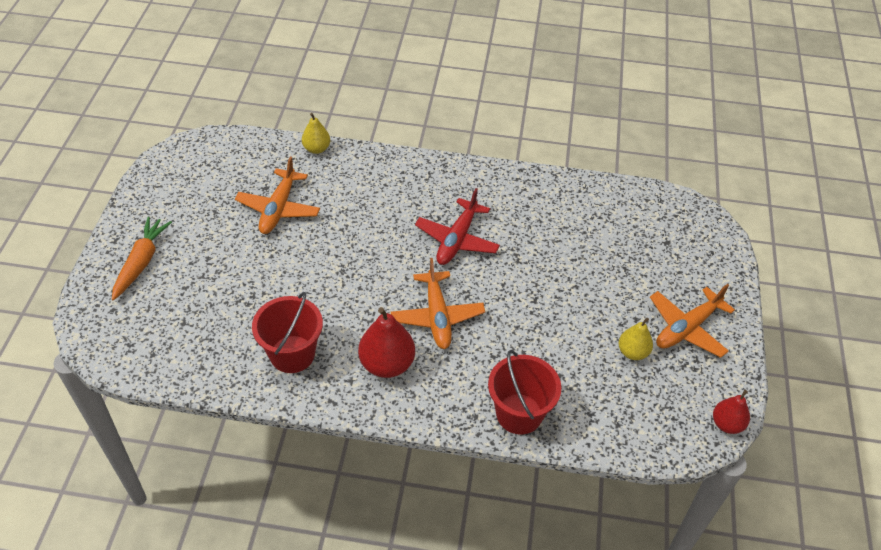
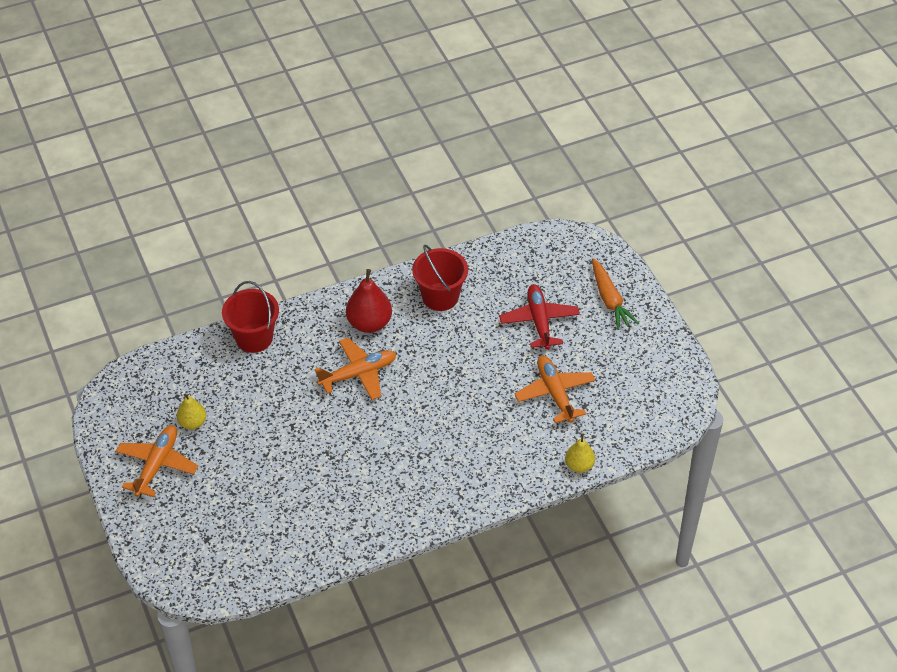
camera: 150 degrees right, 0 degrees up
orange plane [391,258,485,349] -> orange plane turned 105 degrees clockwise [314,338,396,400]
red plane [415,188,500,265] -> red plane moved to [499,284,580,350]
red pear [713,390,750,434] -> none

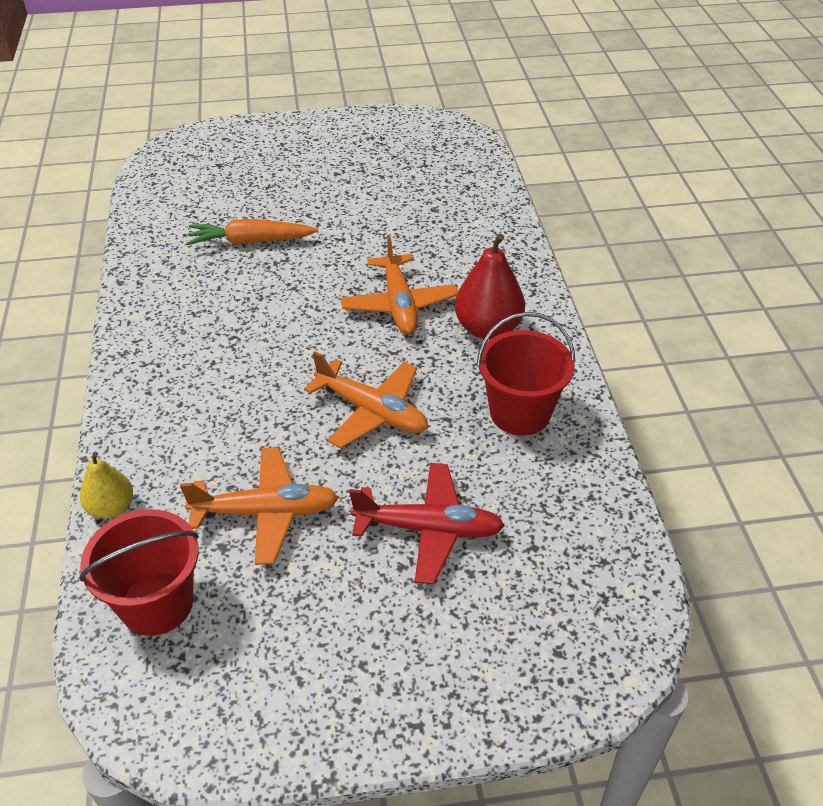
camera: 105 degrees right, 5 degrees down
orange plane [116,425,198,497] -> orange plane moved to [304,351,428,448]
yellow pear [176,393,206,430] -> none
red bucket [222,281,279,353] -> red bucket moved to [80,509,199,636]
orange carrot [592,258,639,330] -> orange carrot moved to [187,219,318,245]

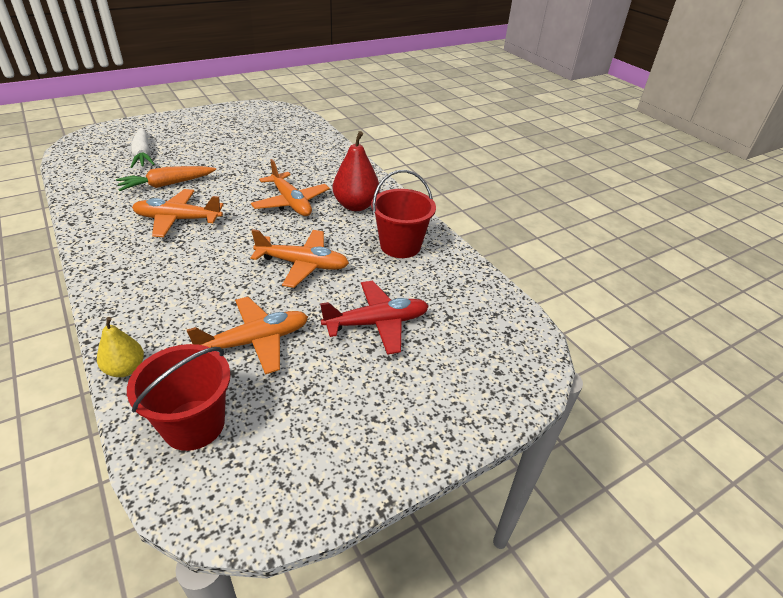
camera: 25 degrees left, 5 degrees down
none -> white carrot [131,128,155,168]
none -> orange plane [132,189,224,237]

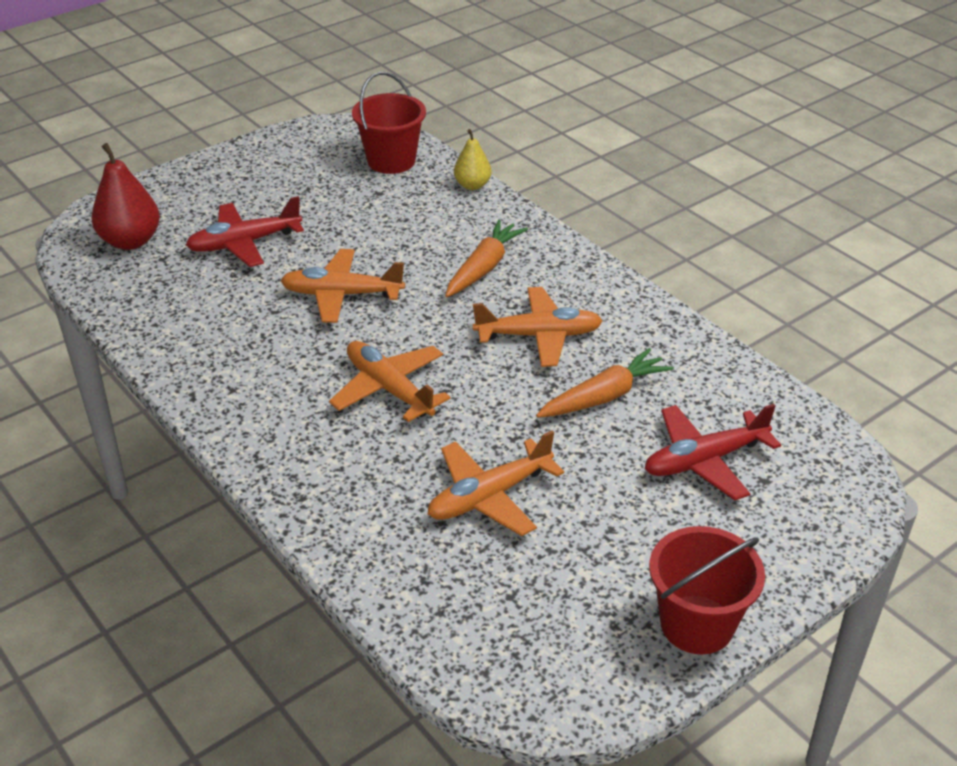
camera: 175 degrees right, 0 degrees up
white carrot [131,128,155,168] -> red plane [645,404,781,500]
orange plane [187,297,308,375] -> orange plane moved to [428,430,564,536]
red pear [333,131,380,211] -> red pear moved to [91,143,160,250]
red bucket [371,170,436,258] -> red bucket moved to [649,526,765,654]
none -> orange carrot [445,220,528,297]

